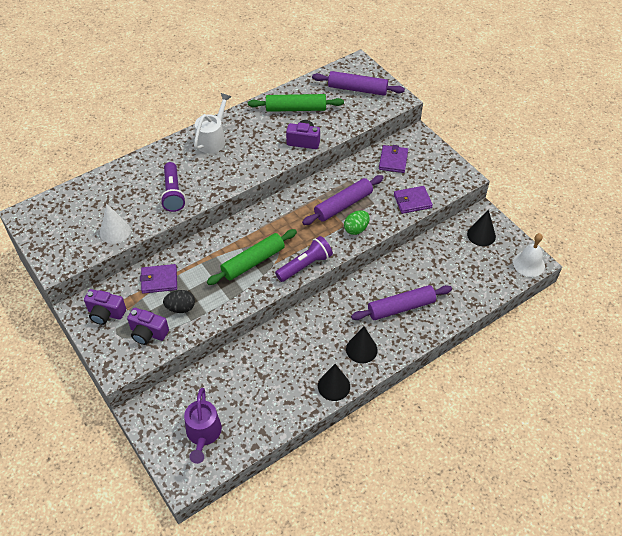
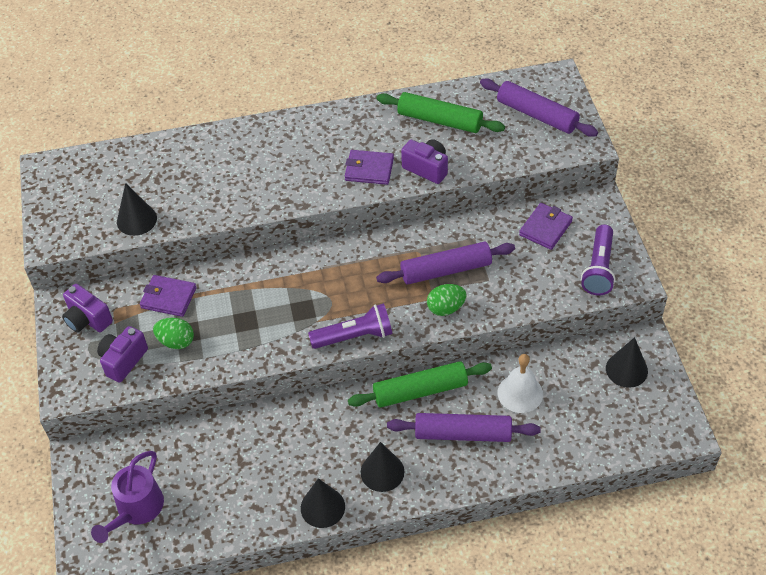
camera: 25 degrees right, 0 degrees up
white cone [100,203,131,244] -> black cone [117,183,157,236]
purple camera [127,308,169,345] -> purple camera turned 75 degrees clockwise [97,326,148,383]
purple flashlight [160,162,186,212] -> purple flashlight moved to [581,224,615,296]
black egg [163,290,195,313] -> green egg [153,318,194,349]
white watering can [194,93,231,153] -> none
green rolling pin [207,229,297,285] -> green rolling pin moved to [348,361,492,408]
purple wallet [394,186,433,214] -> purple wallet moved to [345,150,394,185]
white bell [513,233,545,277] -> white bell moved to [498,354,543,413]

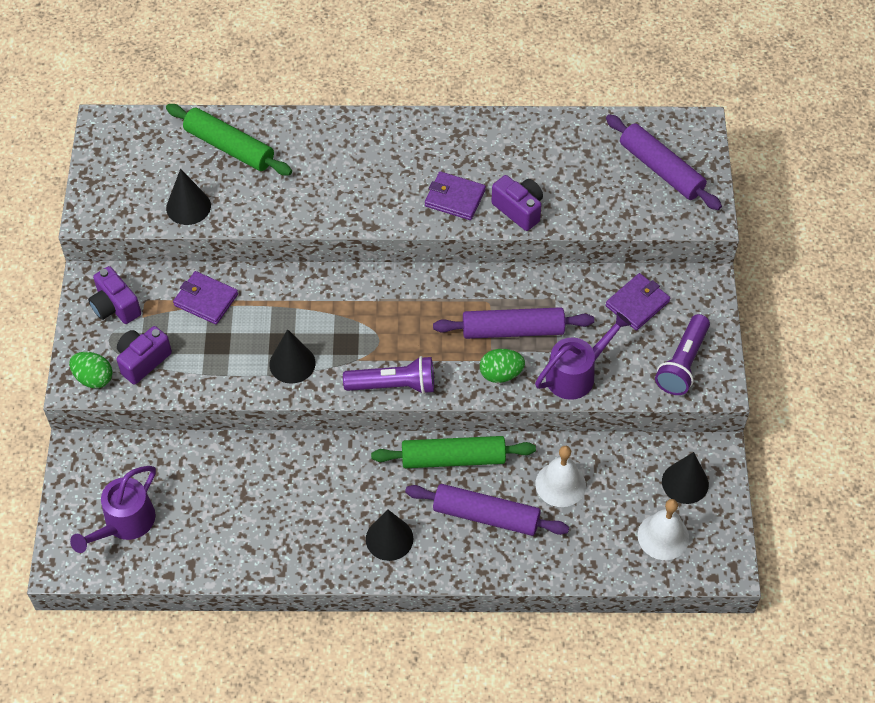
camera: 10 degrees right, 5 degrees up
green egg [153,318,194,349] -> green egg moved to [69,352,113,388]
black cone [301,478,345,528] -> black cone moved to [269,329,316,384]
green rolling pin [377,92,505,133] -> green rolling pin moved to [166,104,292,176]
none -> purple watering can [535,312,631,400]
none -> white bell [638,499,689,560]

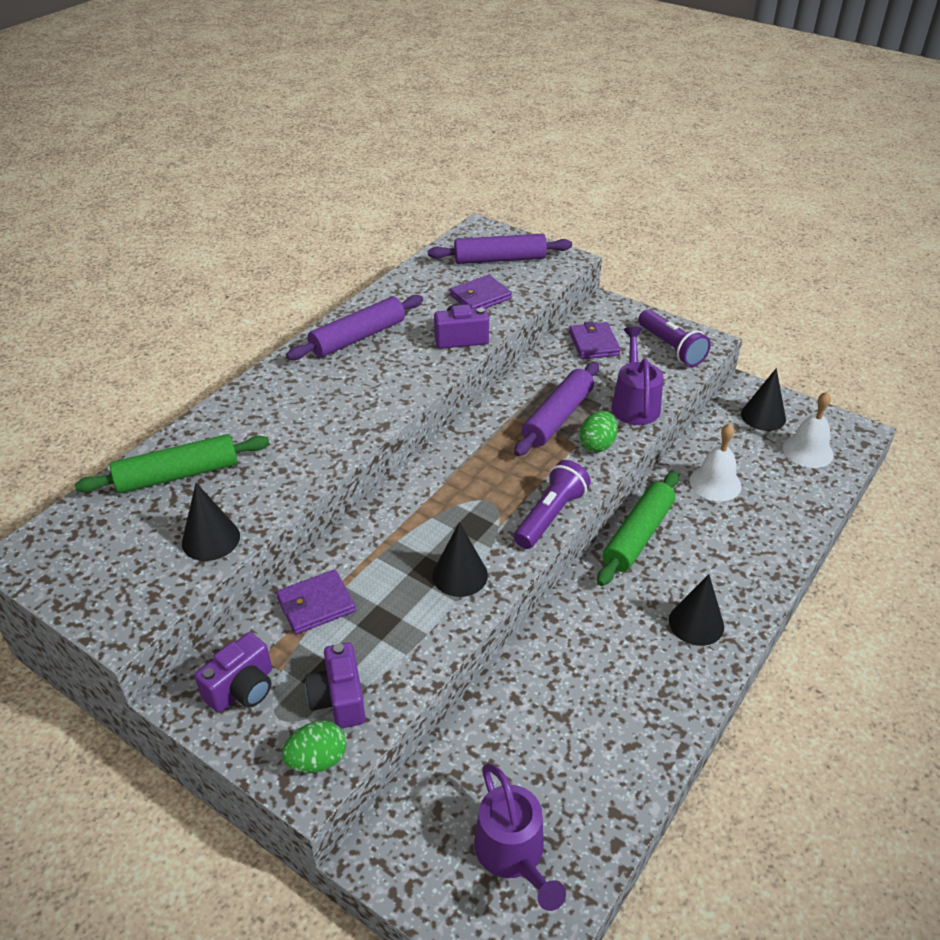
camera: 55 degrees left, 15 degrees down
purple camera [88,266,141,324] -> purple camera turned 45 degrees counterclockwise [195,632,272,713]
purple rolling pin [405,484,569,536] -> purple rolling pin moved to [286,295,423,360]
purple wallet [425,171,486,220] -> purple wallet moved to [450,275,512,308]

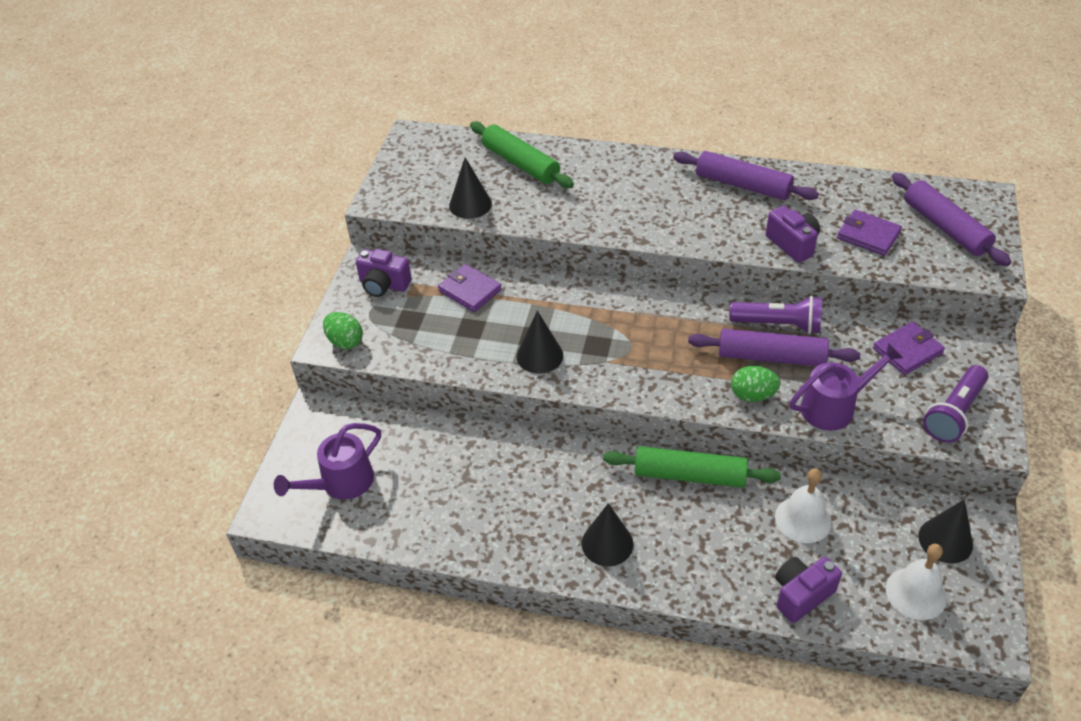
camera: 70 degrees right, 5 degrees up
purple camera [305,643,365,729] -> purple camera moved to [775,557,842,623]
purple flashlight [514,460,591,549] -> purple flashlight moved to [729,296,822,334]

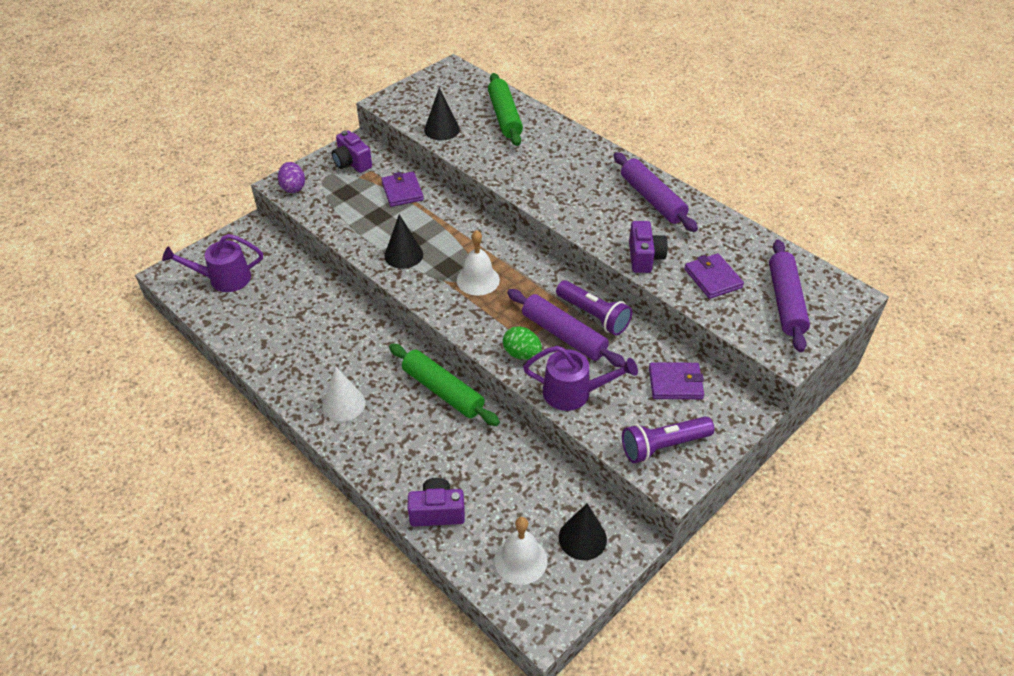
camera: 30 degrees right, 0 degrees up
green egg [323,312,363,349] -> purple egg [278,162,305,193]
black cone [582,503,633,566] -> white cone [322,367,366,422]
white bell [775,468,832,543] -> white bell moved to [457,230,500,296]

